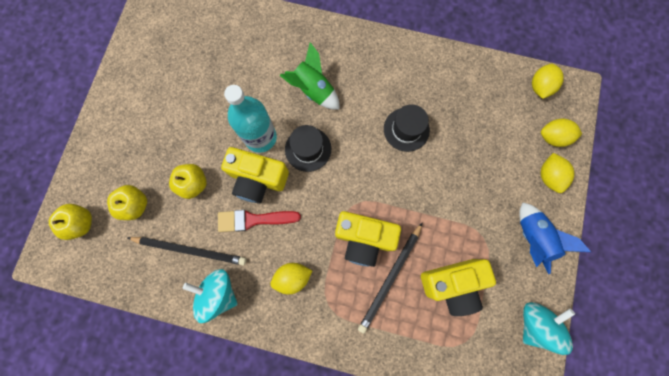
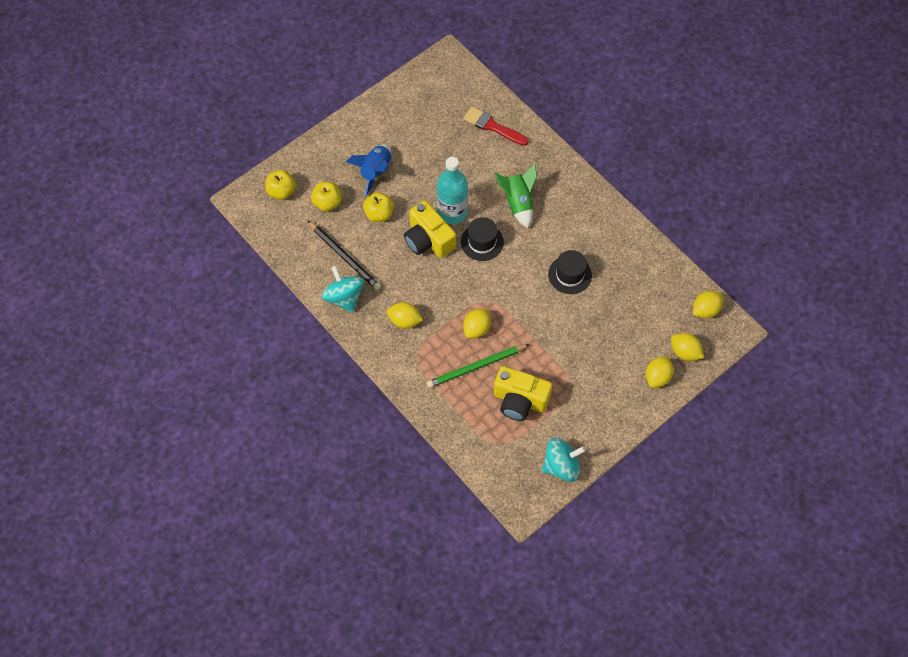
camera: 35 degrees right, 15 degrees down
red brush [218,210,301,232] -> red brush moved to [463,107,529,146]
yellow camera [335,211,401,267] -> yellow lemon [463,309,491,338]
black pencil [358,223,422,334] -> green pencil [426,344,530,388]
blue rocket [519,202,591,274] -> blue rocket moved to [346,144,391,196]

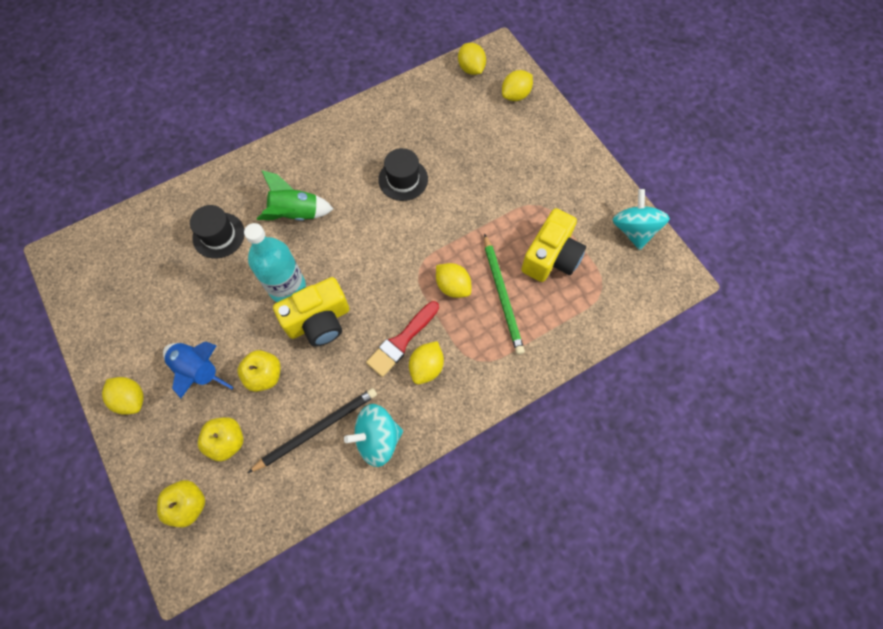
camera: 80 degrees left, 5 degrees up
black hat [461,217,504,261] -> black hat moved to [190,205,245,259]
red brush [463,107,529,146] -> red brush moved to [366,301,439,377]
yellow lemon [646,356,674,388] -> yellow lemon moved to [102,377,144,415]

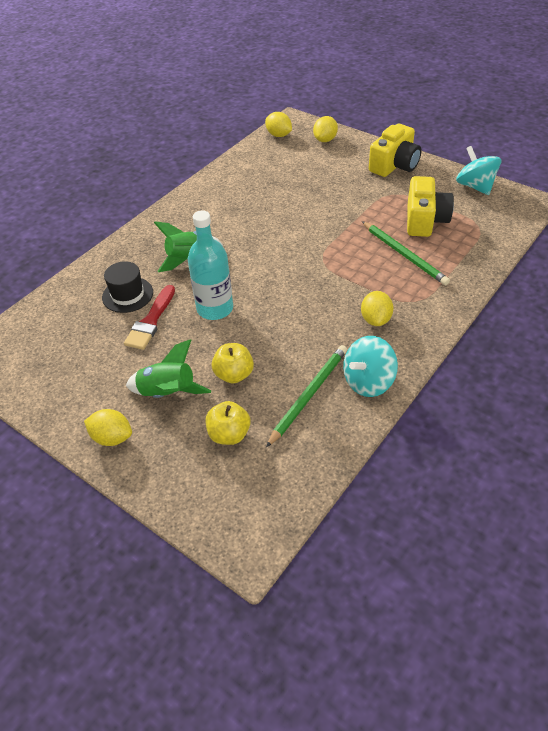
camera: 20 degrees left, 20 degrees down
yellow apple [157,480,205,527] -> none
blue rocket [163,342,234,398] -> green rocket [126,339,211,398]
black pencil [248,388,377,473] -> green pencil [266,345,347,447]
yellow camera [273,277,349,347] -> yellow camera moved to [369,124,422,177]
red brush [366,301,439,377] -> red brush moved to [124,285,175,350]
black hat [378,148,428,201] -> none
yellow lemon [436,263,471,298] -> none

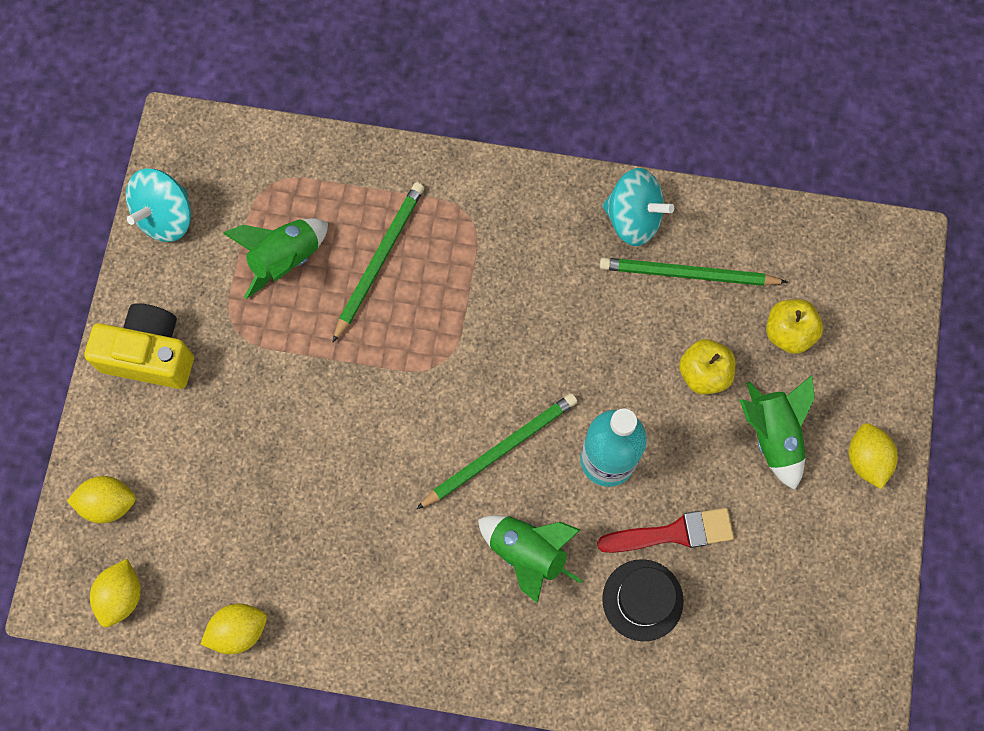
camera: 120 degrees left, 25 degrees up
yellow lemon [361,291,394,326] -> yellow lemon moved to [201,604,267,654]
yellow camera [407,176,454,237] -> green rocket [223,218,328,299]
none -> green pencil [417,393,577,509]

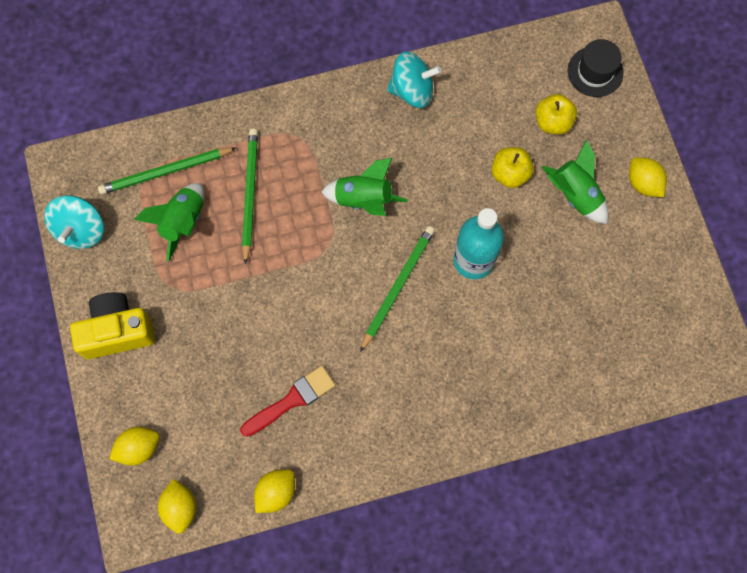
camera: 25 degrees left, 0 degrees up
green rocket [478,515,583,603] -> green rocket moved to [321,158,408,216]
red brush [597,508,734,553] -> red brush moved to [240,366,335,437]
green pencil [600,257,787,286] -> green pencil moved to [98,147,236,194]
black hat [602,559,684,641] -> black hat moved to [568,39,623,97]

